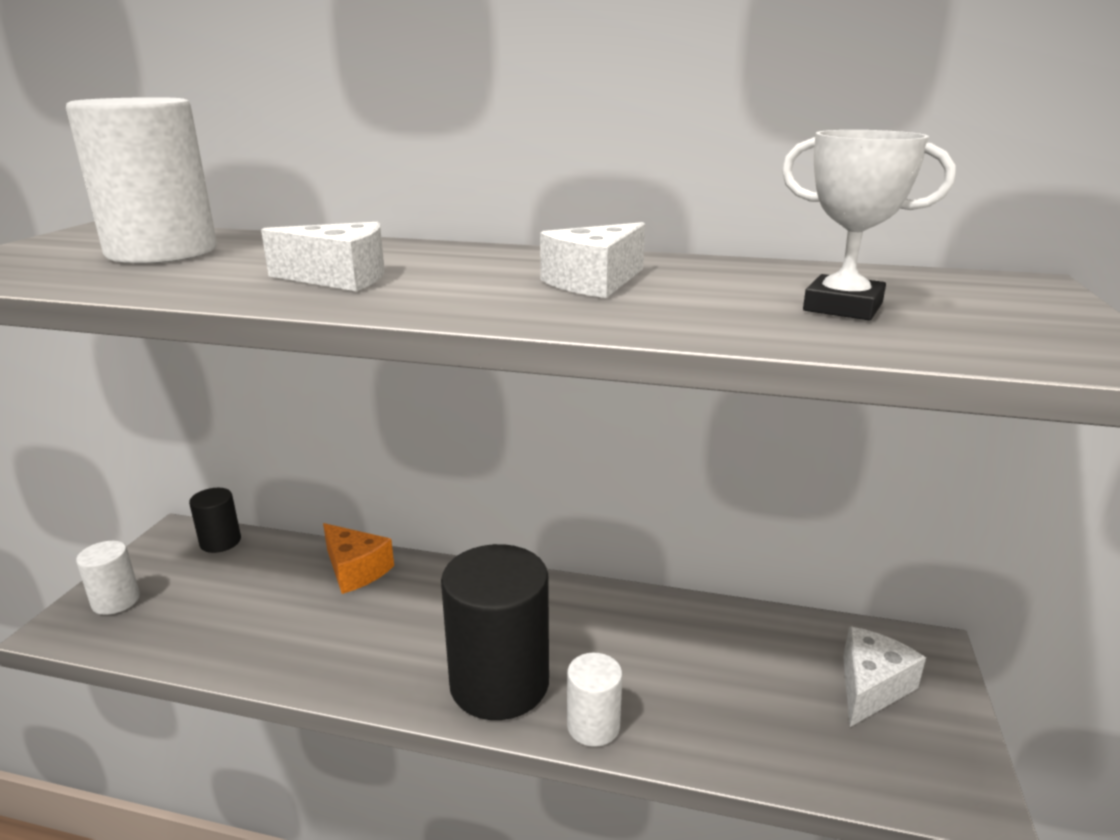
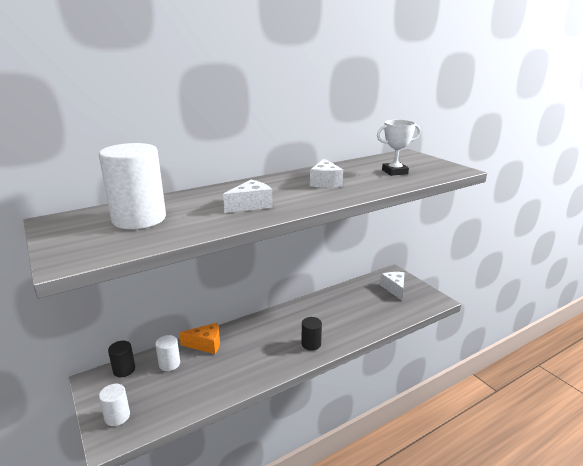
camera: 45 degrees left, 0 degrees up
black cylinder [441,544,549,720] -> black cylinder [301,317,322,351], size x0.50
white cylinder [567,653,622,747] -> white cylinder moved to [155,335,180,371]

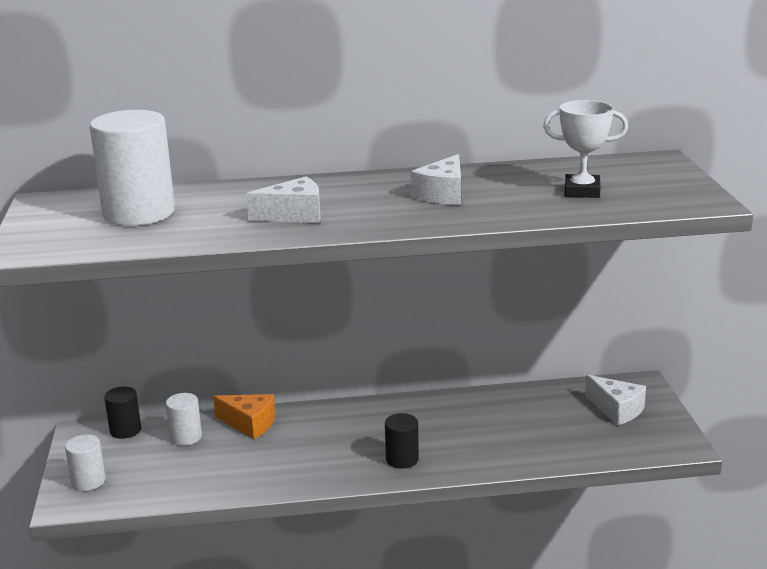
camera: 25 degrees right, 0 degrees up
white cheese [380,272,404,300] -> white cheese turned 120 degrees clockwise [585,375,646,425]

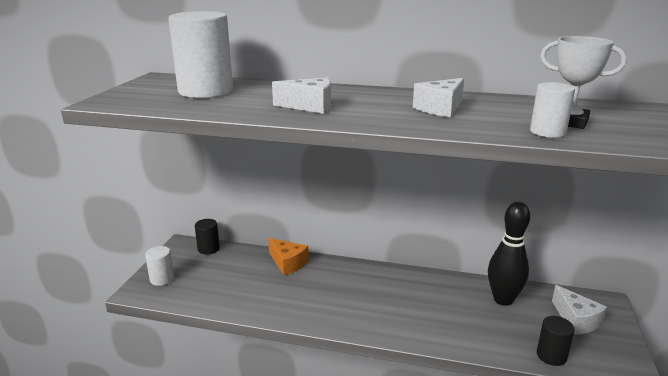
camera: 20 degrees right, 0 degrees up
white cylinder [166,393,202,446] -> white cylinder moved to [530,82,575,138]
black cylinder [385,413,419,469] -> black cylinder moved to [537,316,575,366]
none -> black bowling pin [488,202,530,306]

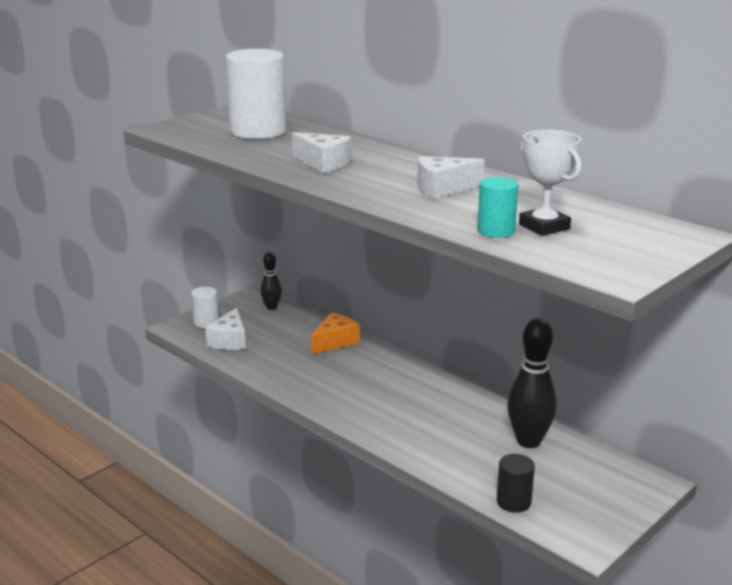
camera: 30 degrees right, 0 degrees up
black cylinder [195,219,220,255] -> black bowling pin [261,252,282,310]
orange cheese [268,238,309,275] -> orange cheese turned 120 degrees counterclockwise [311,312,360,354]
white cylinder [530,82,575,138] -> turquoise cylinder [477,177,519,238]
white cheese [552,285,607,335] -> white cheese moved to [205,307,246,350]

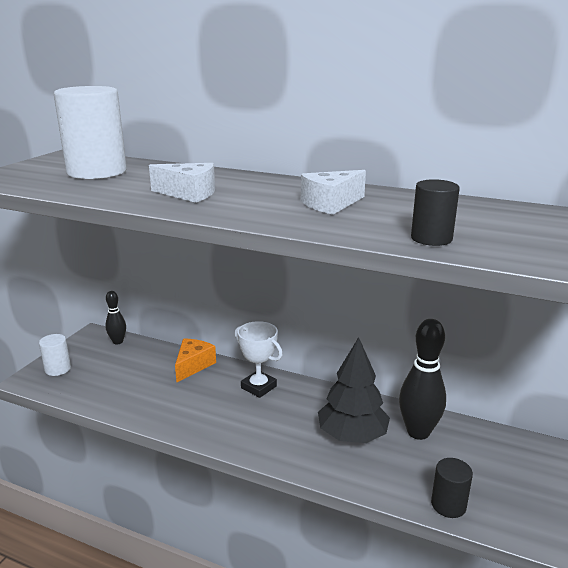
camera: 20 degrees left, 0 degrees up
white cheese [205,307,246,350] -> none
turquoise cylinder [477,177,519,238] -> black cylinder [411,179,460,246]
white trophy [519,130,581,236] -> white trophy moved to [235,321,283,398]
none -> black tree [318,337,390,443]

